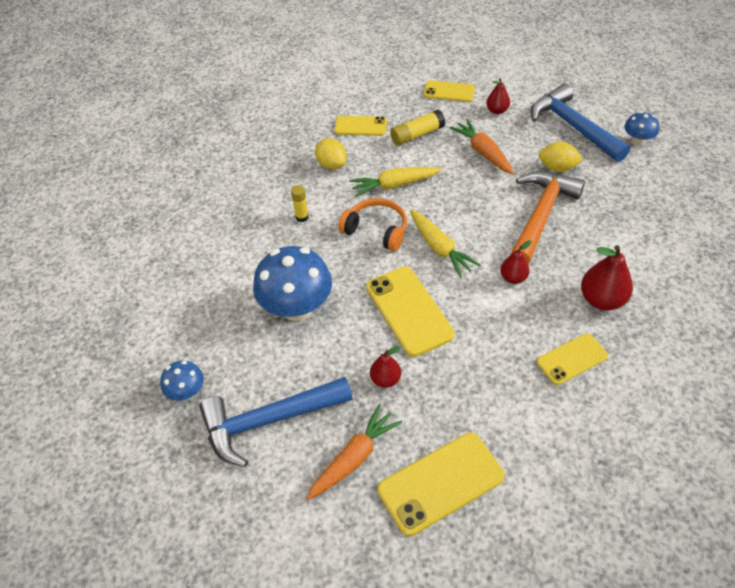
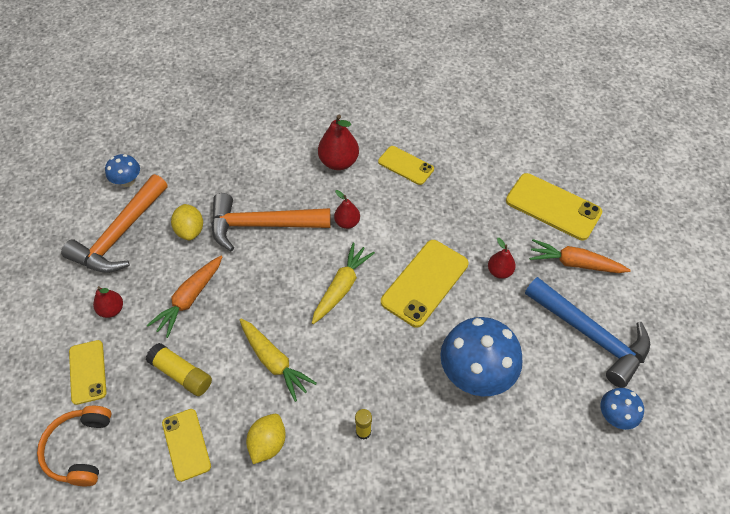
camera: 120 degrees left, 5 degrees up
orange headphones [338,198,407,251] -> orange headphones moved to [37,406,112,486]
blue hammer [530,84,630,162] -> orange hammer [61,174,168,273]

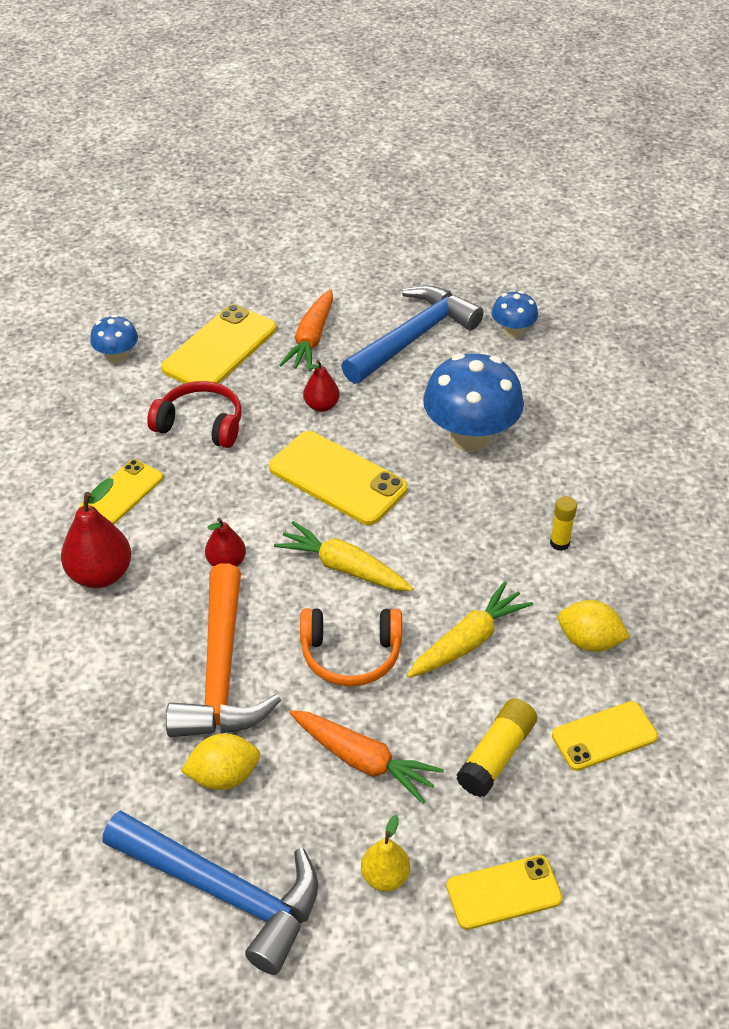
camera: 90 degrees left, 10 degrees down
orange headphones [37,406,112,486] -> orange headphones moved to [300,608,402,687]
orange hammer [61,174,168,273] -> blue hammer [102,810,318,975]
red pear [93,286,123,318] -> yellow pear [361,815,410,892]
blue mushroom [105,154,140,187] -> blue mushroom moved to [90,315,138,363]
none -> red headphones [147,381,242,448]

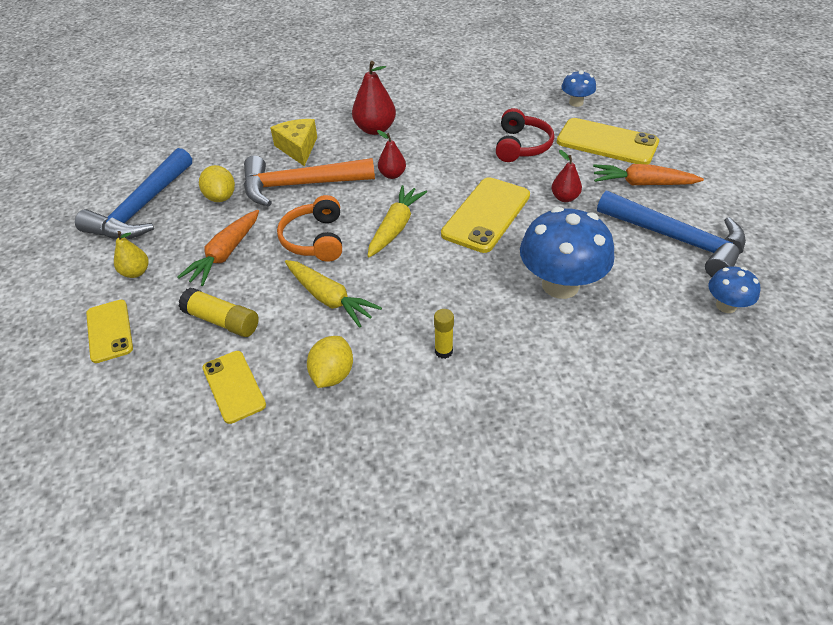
camera: 85 degrees right, 0 degrees up
yellow phone [80,459,163,524] -> none
none -> yellow cheese [270,119,317,166]

